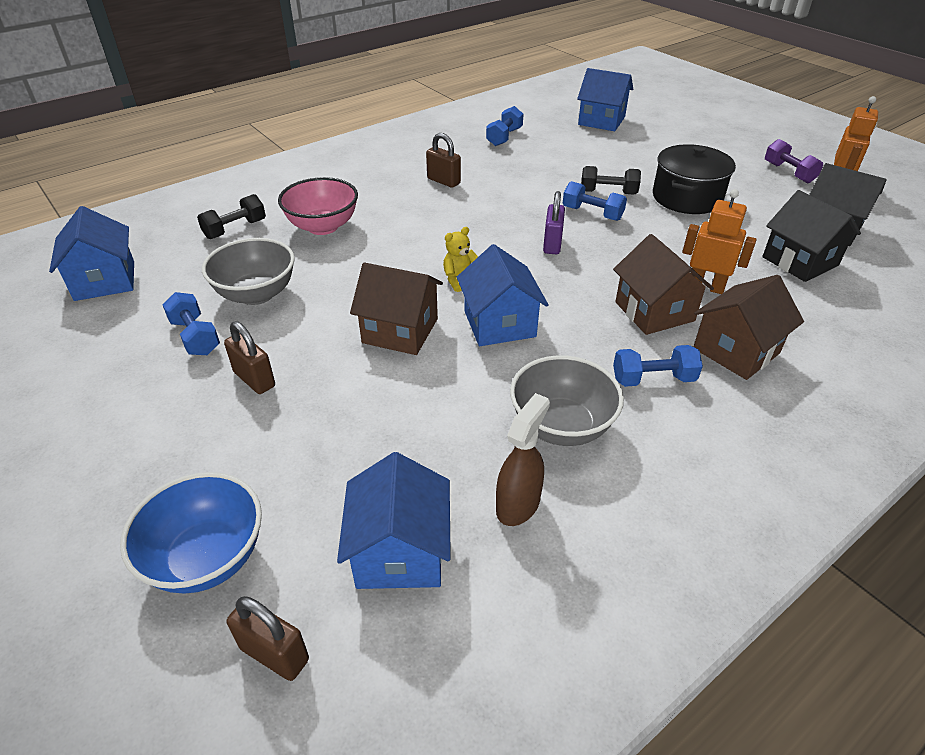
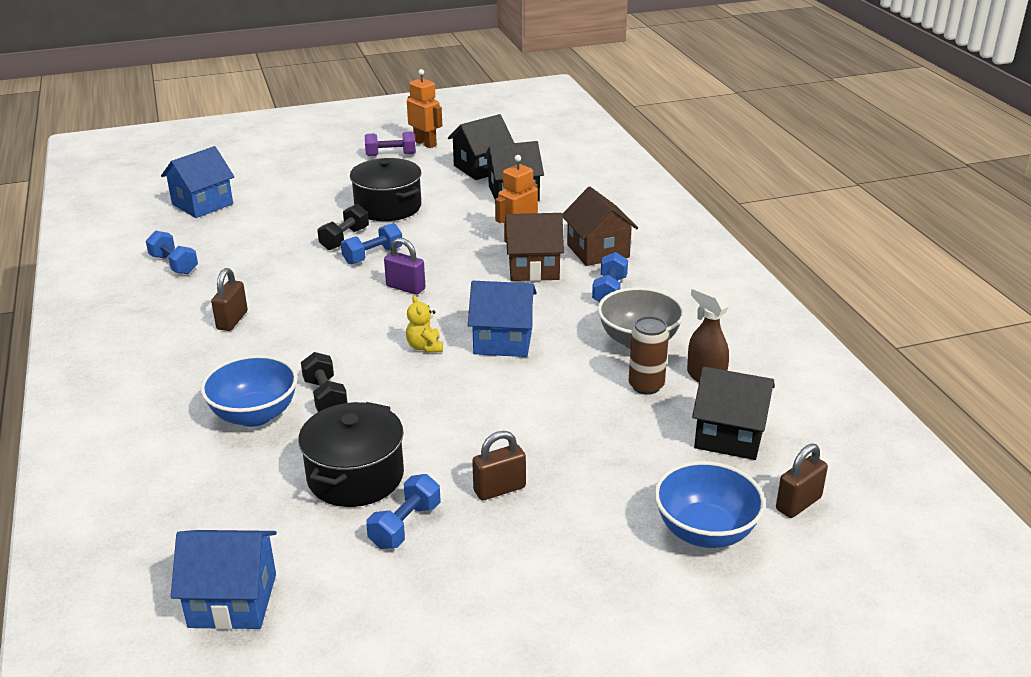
camera: 70 degrees left, 10 degrees down
blue dumbbell [162,292,220,355] -> blue dumbbell turned 45 degrees counterclockwise [366,474,440,549]
black dumbbell [197,194,266,239] -> black dumbbell moved to [301,352,348,412]
grey bowl [202,238,295,305] -> black pot [298,402,404,507]
pink bowl [278,177,358,235] -> blue bowl [200,355,298,427]
blue house [337,452,451,589] -> black house [692,367,775,460]
brown house [350,262,443,355] -> none
brown padlock [426,133,461,188] -> brown padlock turned 45 degrees counterclockwise [211,268,248,331]
none -> brown can [629,316,669,395]

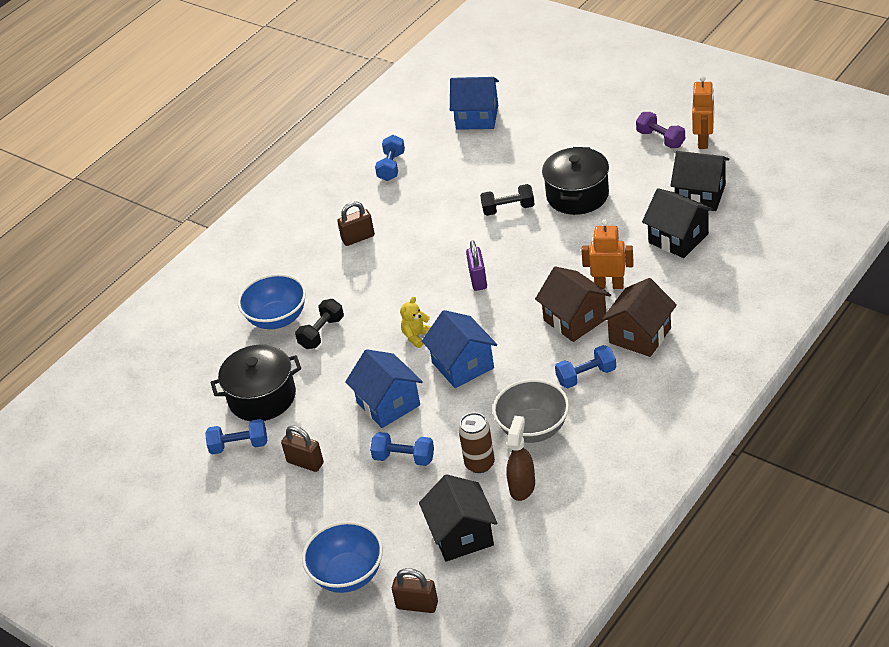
camera: 60 degrees right, 10 degrees up
blue house [171,530,277,630] -> blue house moved to [345,349,423,428]
blue dumbbell [341,223,402,265] -> blue dumbbell moved to [370,432,434,466]

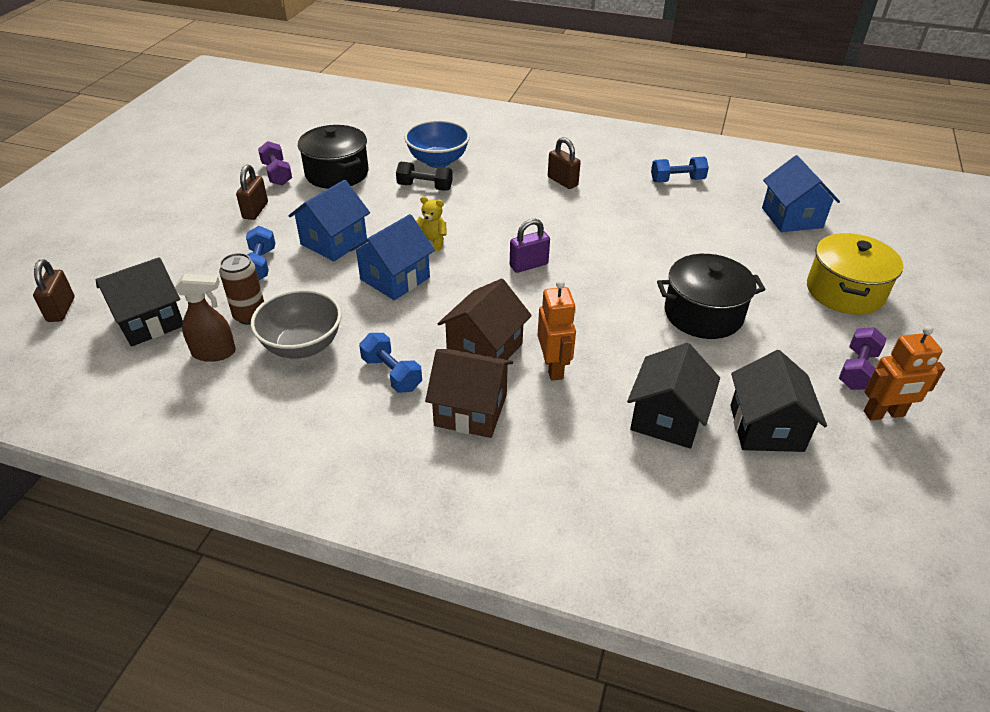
camera: 65 degrees right, 0 degrees up
blue dumbbell [205,419,267,455] -> purple dumbbell [258,141,292,186]
blue bowl [302,521,383,593] -> none
black dumbbell [480,184,535,216] -> none
none -> yellow pot [807,233,903,315]

